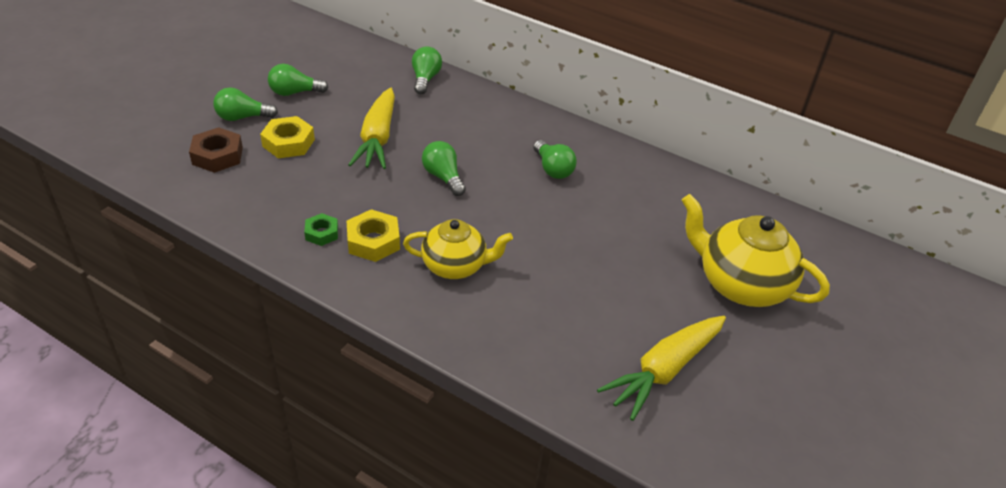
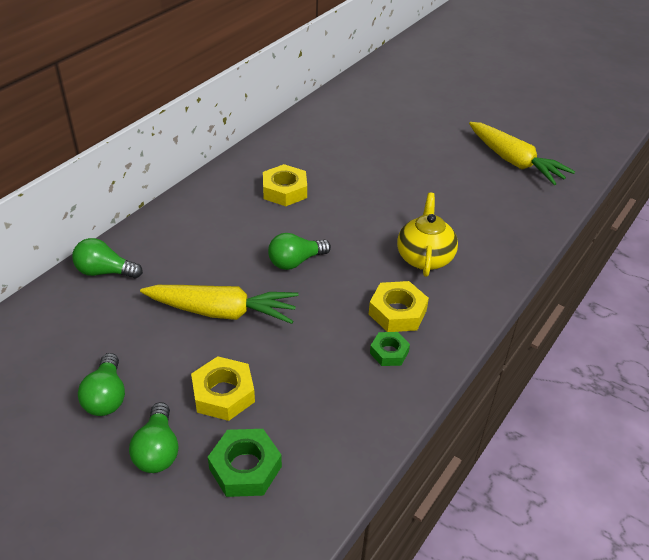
camera: 85 degrees left, 0 degrees up
brown nut [189,127,243,173] -> green nut [208,429,282,497]
green light bulb [533,140,577,179] -> yellow nut [263,164,307,206]
yellow teapot [682,194,830,307] -> none

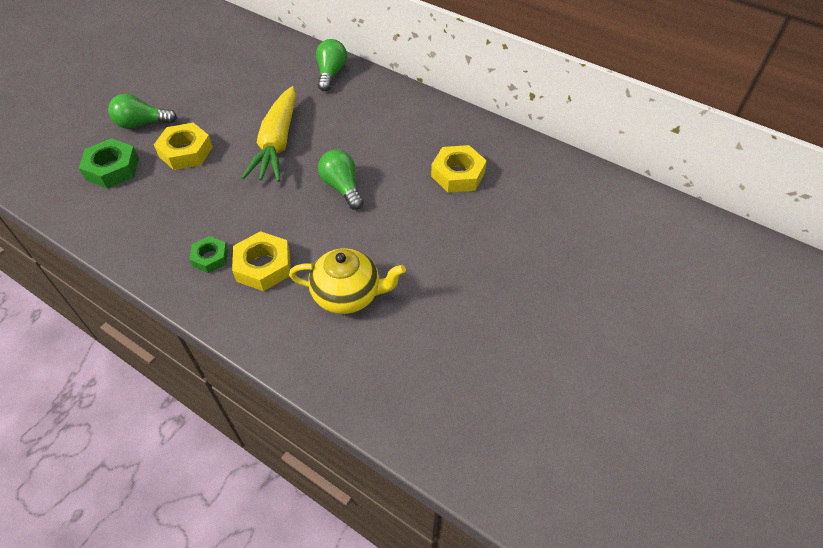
camera: 90 degrees right, 10 degrees up
green light bulb [78,353,125,416] -> none
yellow carrot [469,122,575,185] -> none

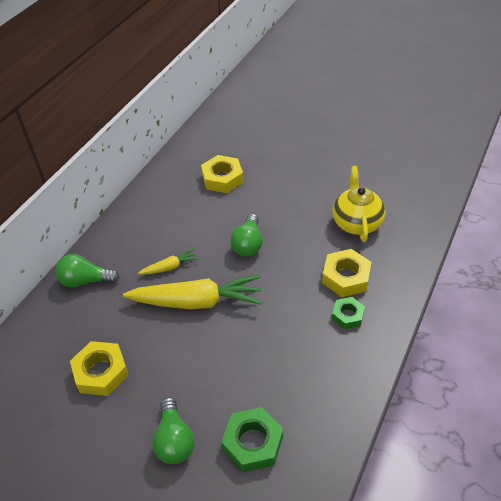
camera: 95 degrees left, 5 degrees down
yellow nut [154,123,213,170] -> yellow nut moved to [70,341,128,396]
green light bulb [318,150,364,210] -> green light bulb turned 45 degrees counterclockwise [230,214,263,256]
none -> yellow carrot [138,248,199,275]

